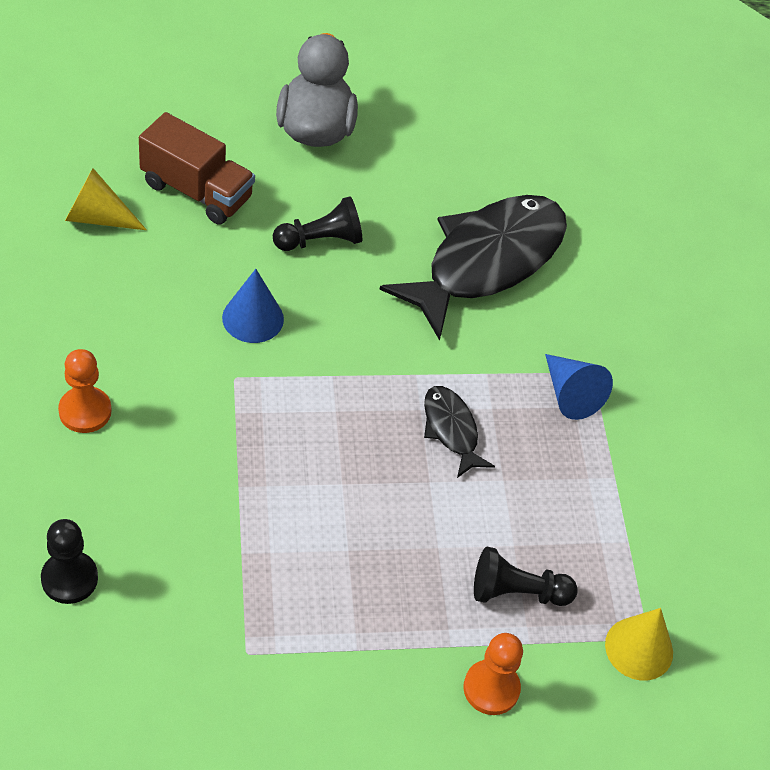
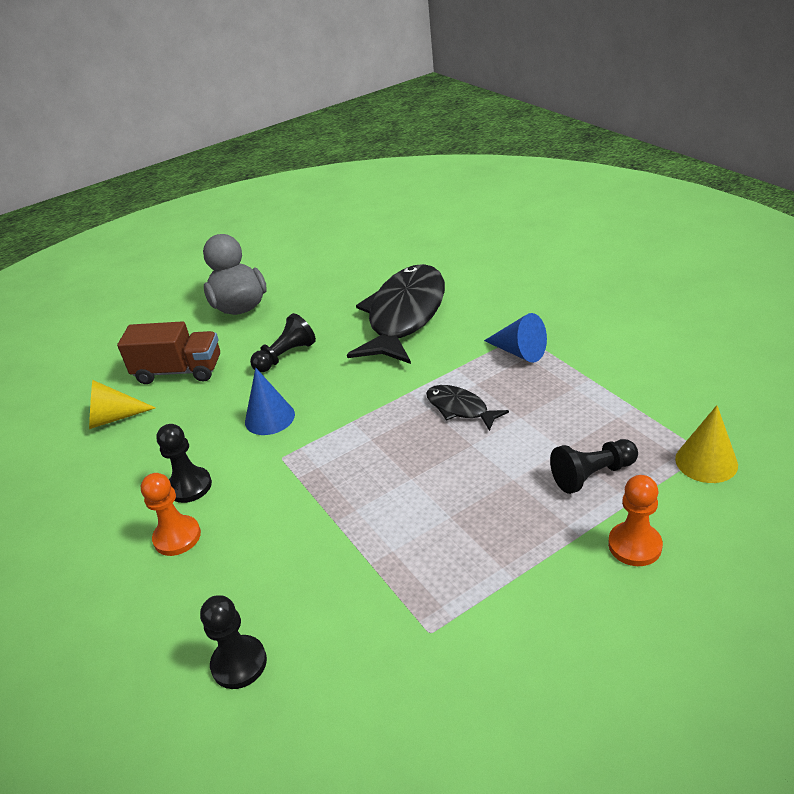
camera: 15 degrees left, 15 degrees down
none -> black pawn [157,424,212,503]

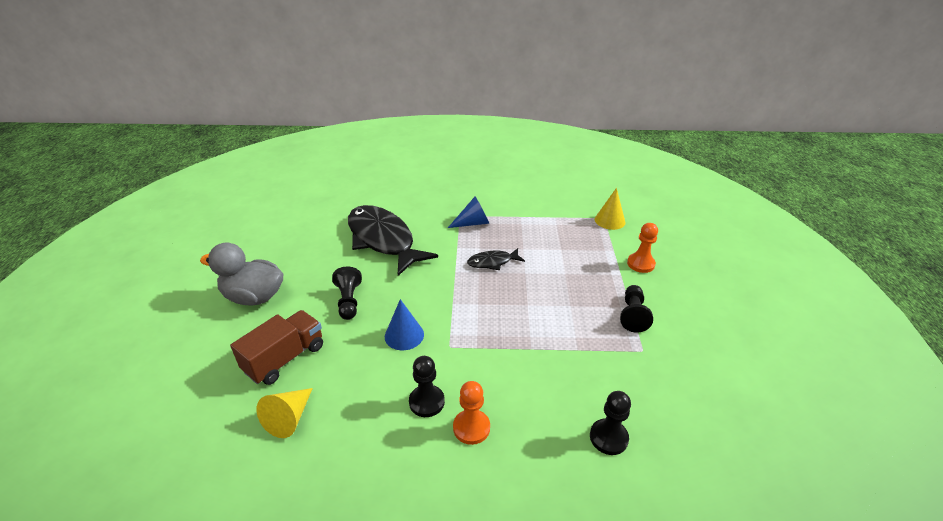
camera: 60 degrees left, 0 degrees up
black pawn [550,439,638,494] -> black pawn moved to [620,285,653,333]

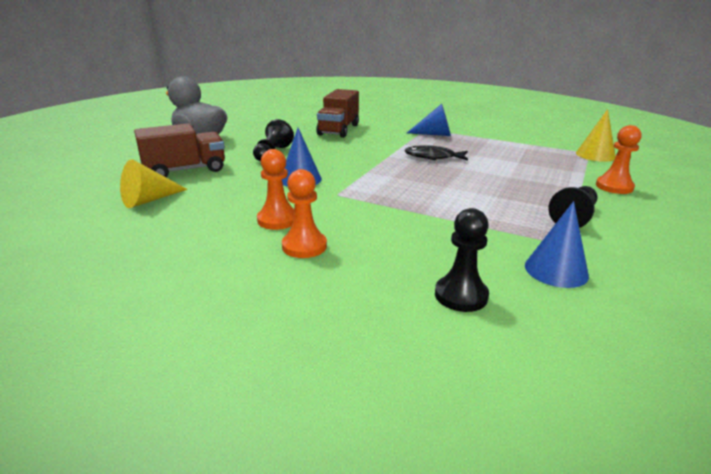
camera: 25 degrees right, 10 degrees down
black fish [348,205,438,276] -> brown truck [316,89,359,138]
black pawn [409,356,445,417] -> orange pawn [257,149,294,230]
none -> blue cone [525,201,589,288]

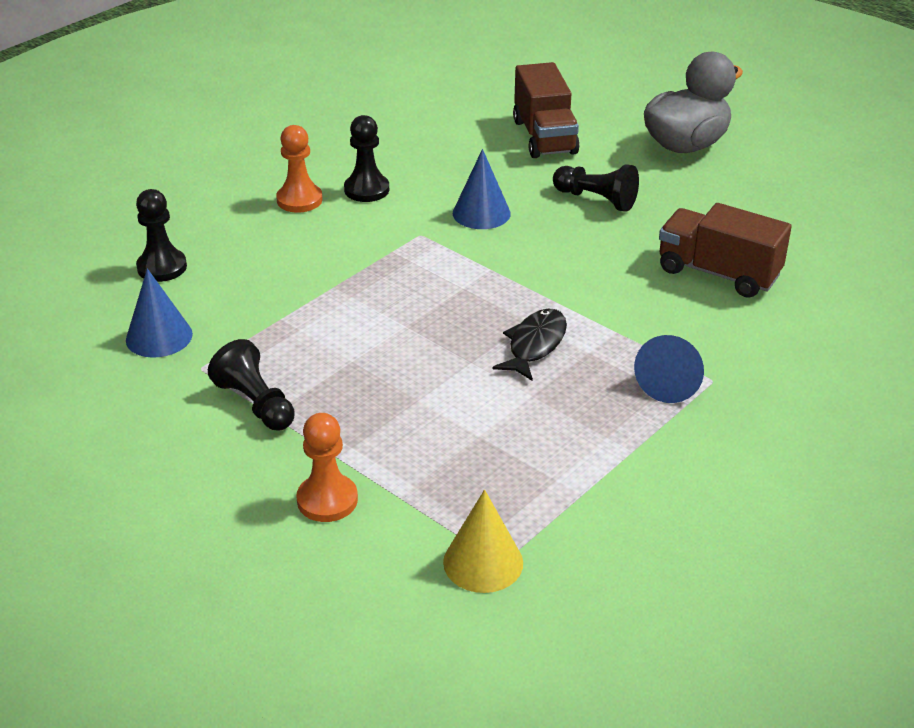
camera: 105 degrees right, 10 degrees up
yellow cone [120,159,188,208] -> none
orange pawn [257,149,294,230] -> black pawn [344,115,389,202]

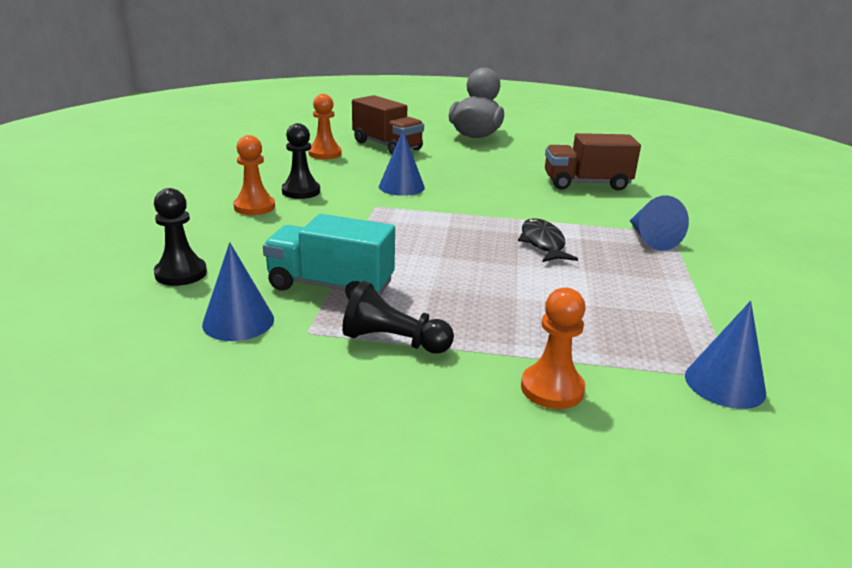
camera: 35 degrees left, 10 degrees down
yellow cone [443,490,523,593] -> blue cone [685,301,766,409]
black pawn [553,164,639,212] -> none
none -> turquoise truck [263,214,395,299]
none -> orange pawn [308,94,342,159]

